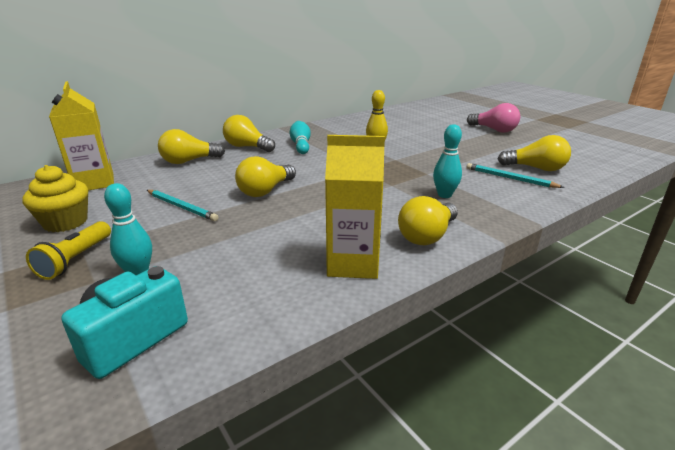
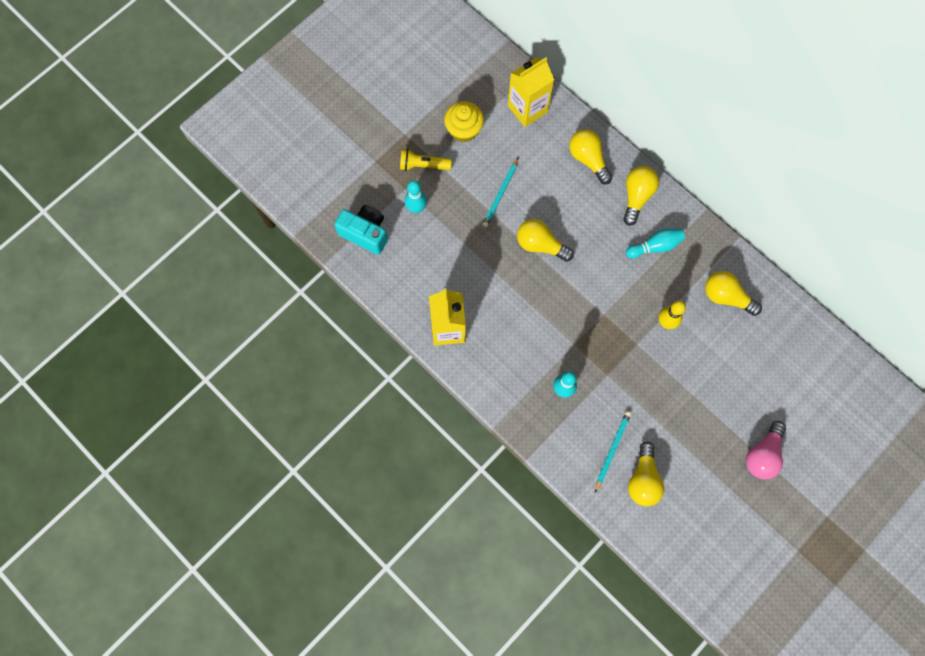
camera: 80 degrees right, 45 degrees up
yellow light bulb [398,196,458,245] -> yellow light bulb moved to [705,271,762,316]

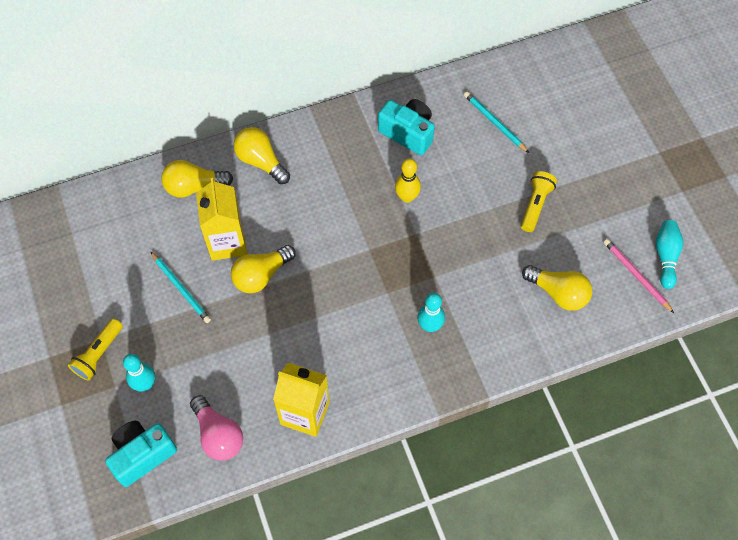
camera: 65 degrees left, 10 degrees down
yellow cupcake [444,101,484,143] -> none
yellow carton [508,57,554,127] -> yellow carton moved to [196,178,247,261]
turquoise pencil [595,411,631,493] -> turquoise pencil moved to [464,92,529,153]
turquoise bowling pin [626,229,685,258] -> turquoise bowling pin moved to [656,220,683,289]
yellow light bulb [705,271,762,316] -> turquoise camera [378,99,435,155]
pink light bulb [746,421,786,479] -> pink light bulb moved to [190,395,243,461]
none -> yellow flashlight [521,171,557,232]
none -> pink pencil [604,239,674,313]

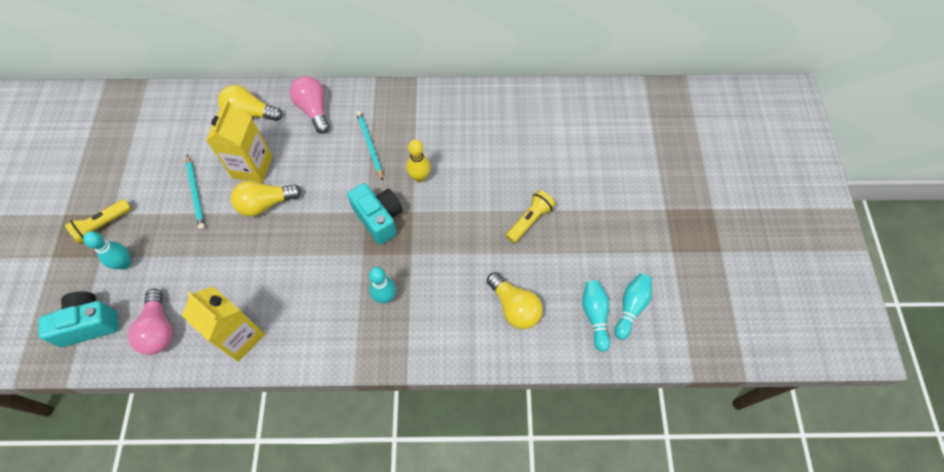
camera: 20 degrees right, 0 degrees up
yellow light bulb [233,127,290,184] -> pink light bulb [290,76,329,134]
turquoise camera [378,99,435,155] -> turquoise camera moved to [347,183,403,245]
turquoise pencil [464,92,529,153] -> turquoise pencil moved to [356,111,383,181]
pink pencil [604,239,674,313] -> turquoise bowling pin [582,280,610,352]

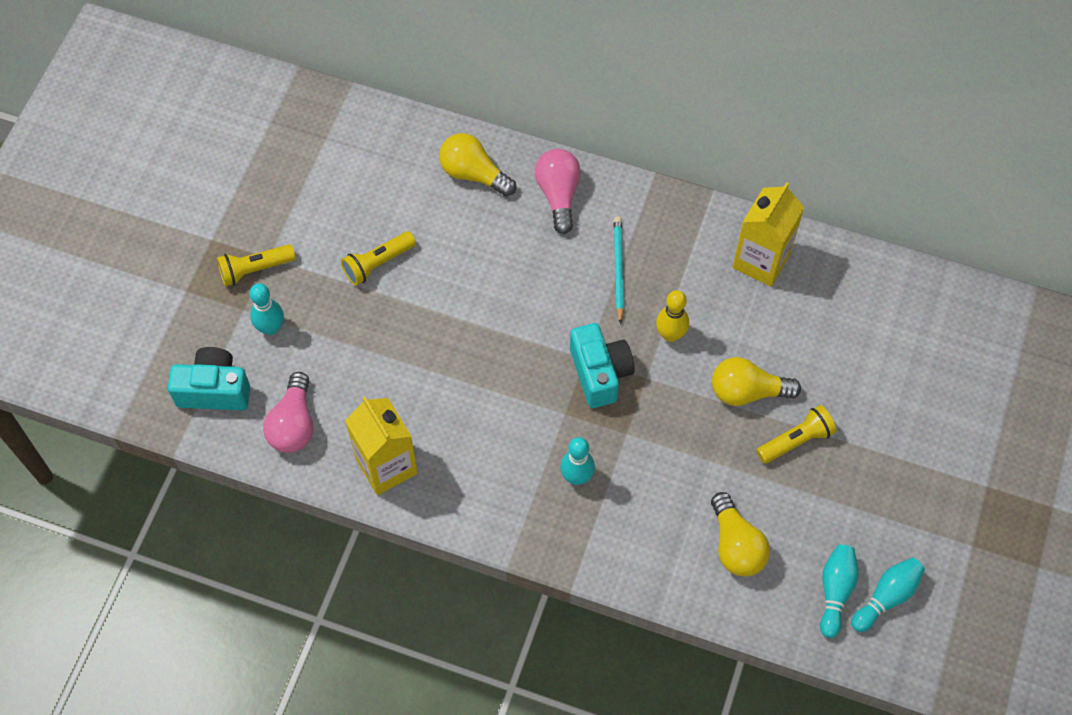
camera: 20 degrees right, 0 degrees up
turquoise pencil [186,155,205,229] -> yellow flashlight [341,231,416,286]
yellow carton [206,100,272,183] -> yellow carton moved to [733,182,805,287]
yellow light bulb [231,180,301,217] -> yellow light bulb moved to [712,357,801,406]

